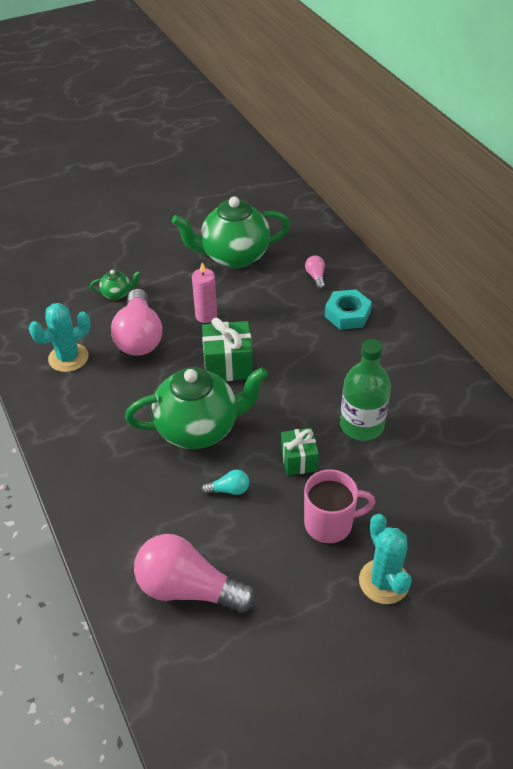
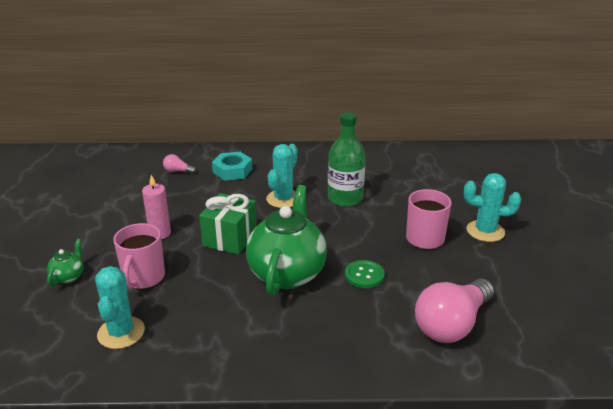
camera: 65 degrees left, 15 degrees down
pink light bulb [111,289,162,355] -> pink mug [113,223,165,289]
green teapot [172,196,290,268] -> none
turquoise light bulb [201,469,249,495] -> green button [345,260,385,288]
green gift [281,428,319,476] -> none
none -> turquoise cactus [266,144,298,208]

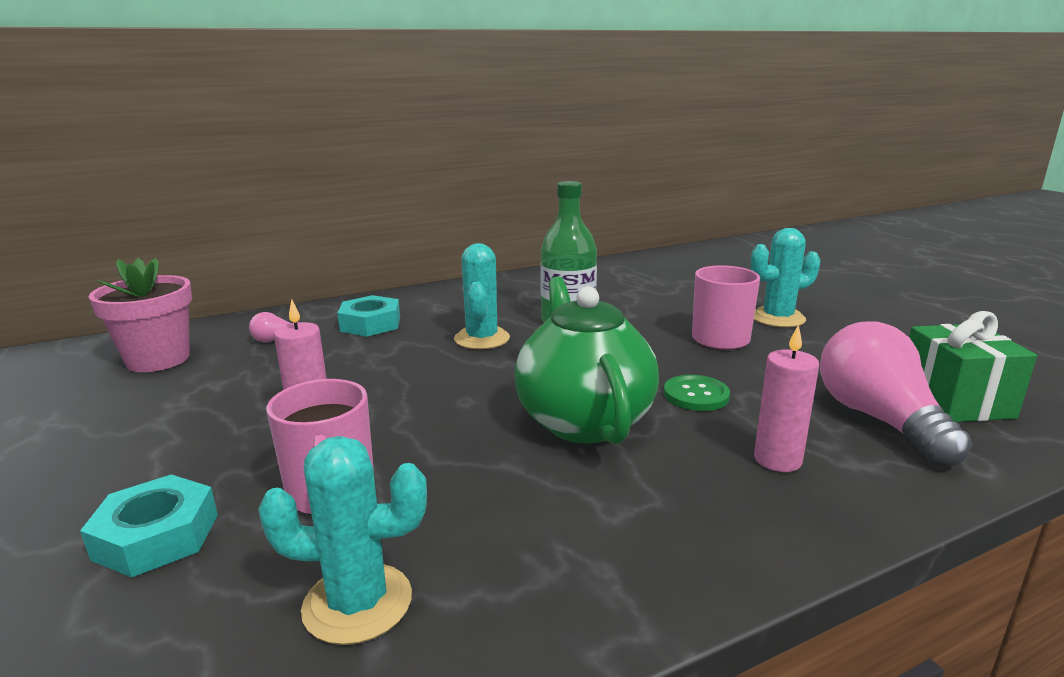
camera: 25 degrees left, 10 degrees down
green teapot [47,239,84,286] -> turquoise nut [80,474,218,577]
turquoise cactus [95,266,145,349] -> turquoise cactus turned 60 degrees counterclockwise [258,436,427,645]
green gift [199,193,257,255] -> green gift moved to [909,311,1037,422]
pink light bulb [415,278,494,343] -> pink light bulb turned 150 degrees clockwise [820,322,972,467]
none -> pink flower pot [88,258,192,372]
none -> pink candle [754,324,819,472]

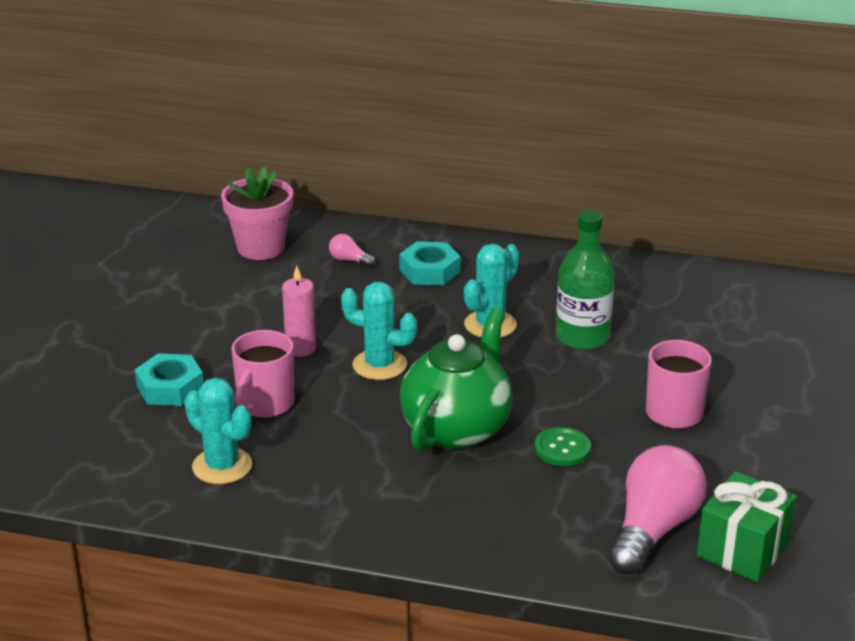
camera: 40 degrees right, 10 degrees up
turquoise cactus [751,228,820,327] -> turquoise cactus moved to [341,282,417,380]
pink candle [754,324,819,472] -> none

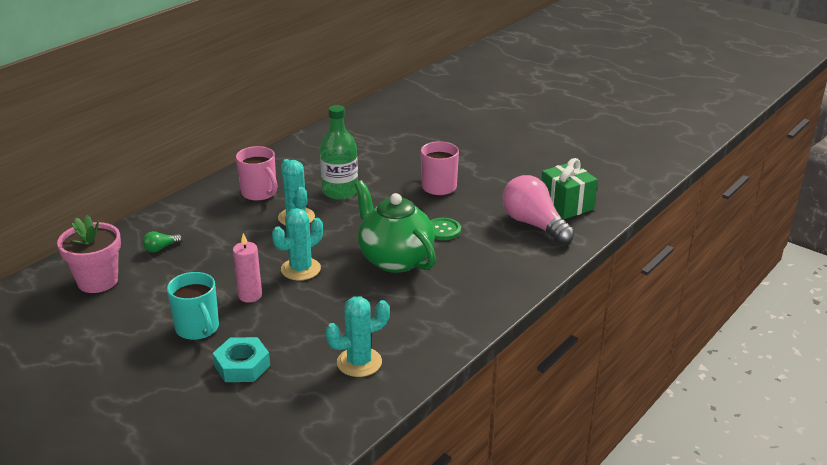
camera: 65 degrees left, 0 degrees up
pink mug [231,330,294,418] -> pink mug moved to [236,146,278,201]
pink light bulb [329,234,375,267] -> green light bulb [142,231,182,253]
turquoise nut [399,241,461,285] -> none
none -> turquoise mug [167,272,219,340]

